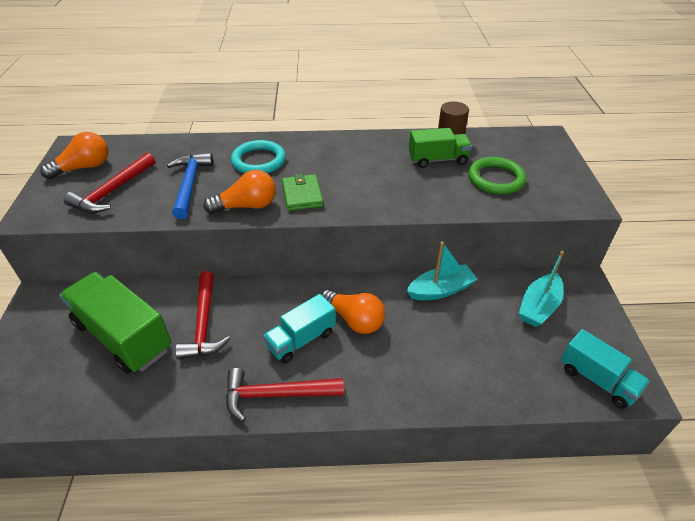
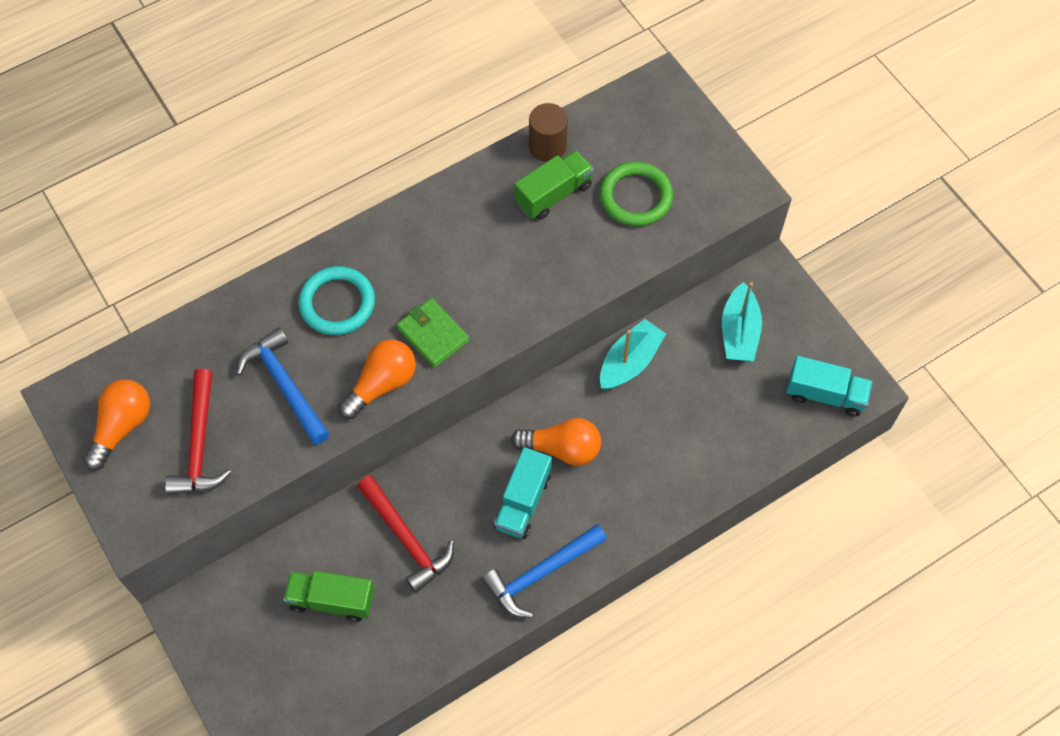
camera: 30 degrees left, 20 degrees up
green truck [60,272,172,374] -> green truck [283,571,374,622], size x0.60
red hammer [226,368,344,422] -> blue hammer [481,524,607,618]

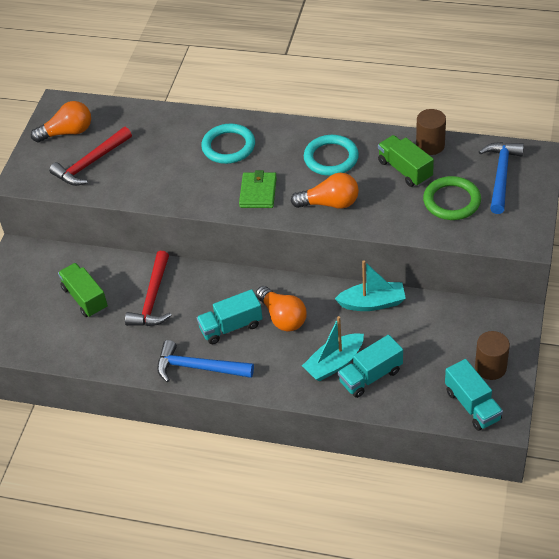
camera: 50 degrees right, 15 degrees down
blue hammer [236,327,329,445] -> blue hammer moved to [479,142,524,214]
orange light bulb [338,340,416,419] -> orange light bulb moved to [291,173,359,209]
green truck [514,150,594,220] -> green truck turned 135 degrees counterclockwise [378,135,434,187]
turquoise boat [722,282,762,361] -> turquoise boat moved to [302,316,364,382]
none -> turquoise ring [304,135,359,176]
none -> turquoise truck [338,335,403,398]
none -> brown cylinder [475,331,510,380]

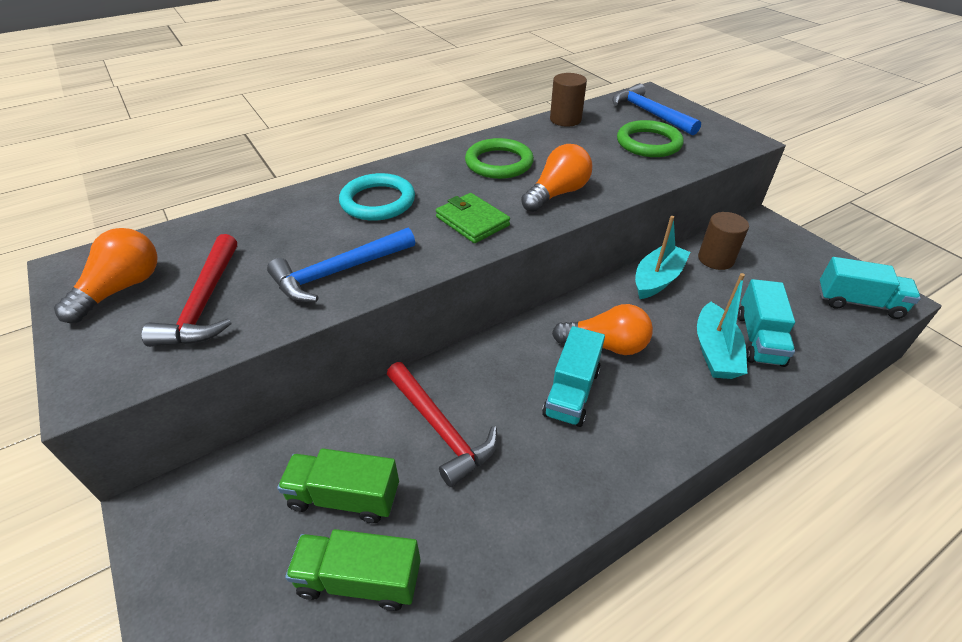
camera: 50 degrees left, 5 degrees down
blue hammer [157,340,254,382] -> blue hammer moved to [267,228,415,302]
turquoise ring [304,135,359,176] -> green ring [465,138,534,179]
green truck [378,135,434,187] -> green truck moved to [285,529,421,611]
brown cylinder [475,331,510,380] -> brown cylinder moved to [698,212,749,270]

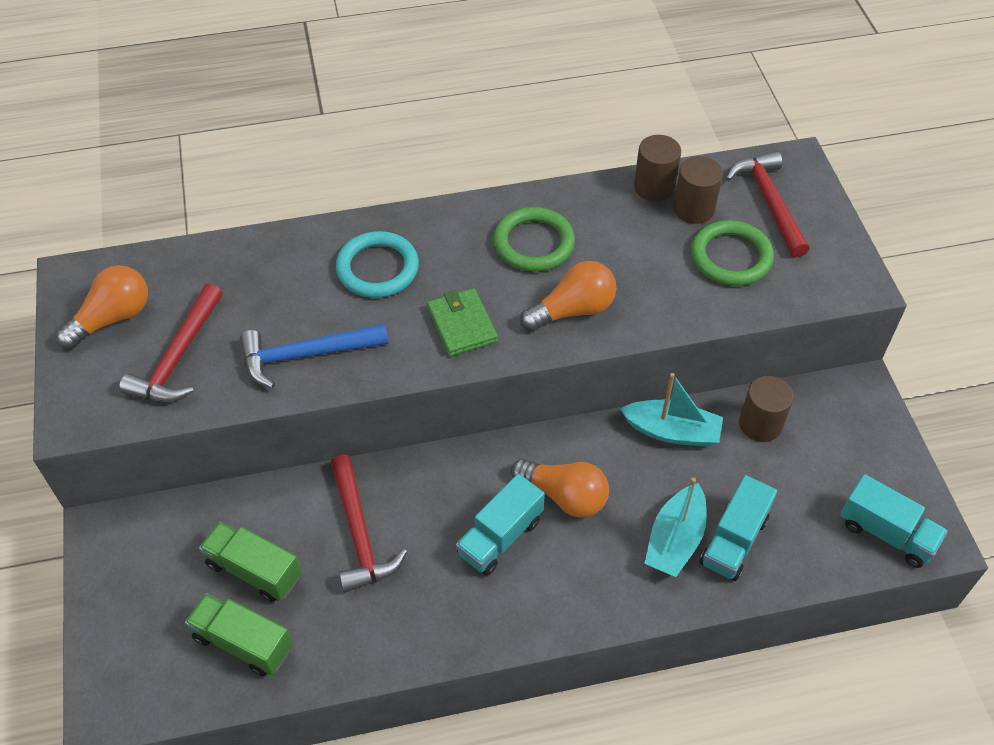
camera: 20 degrees right, 10 degrees up
blue hammer [612,83,701,135] -> red hammer [726,151,810,258]
turquoise boat [635,216,691,299] -> turquoise boat turned 45 degrees clockwise [620,373,723,447]
none -> brown cylinder [673,156,723,224]

